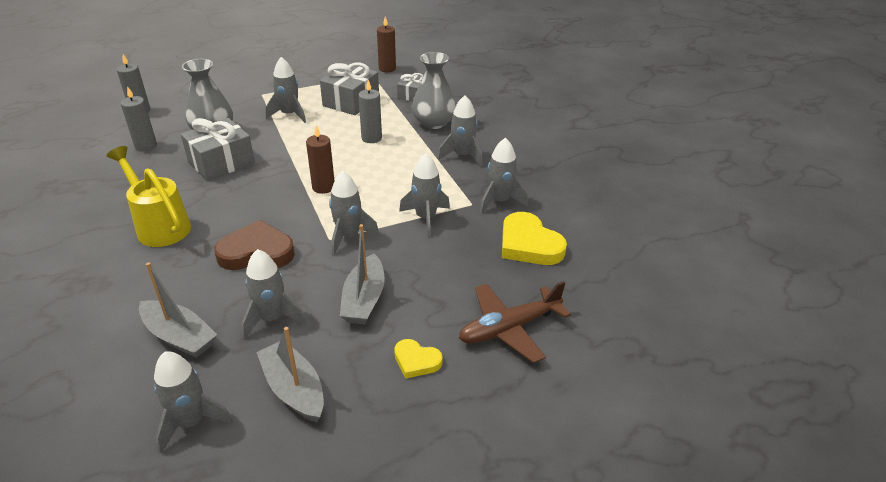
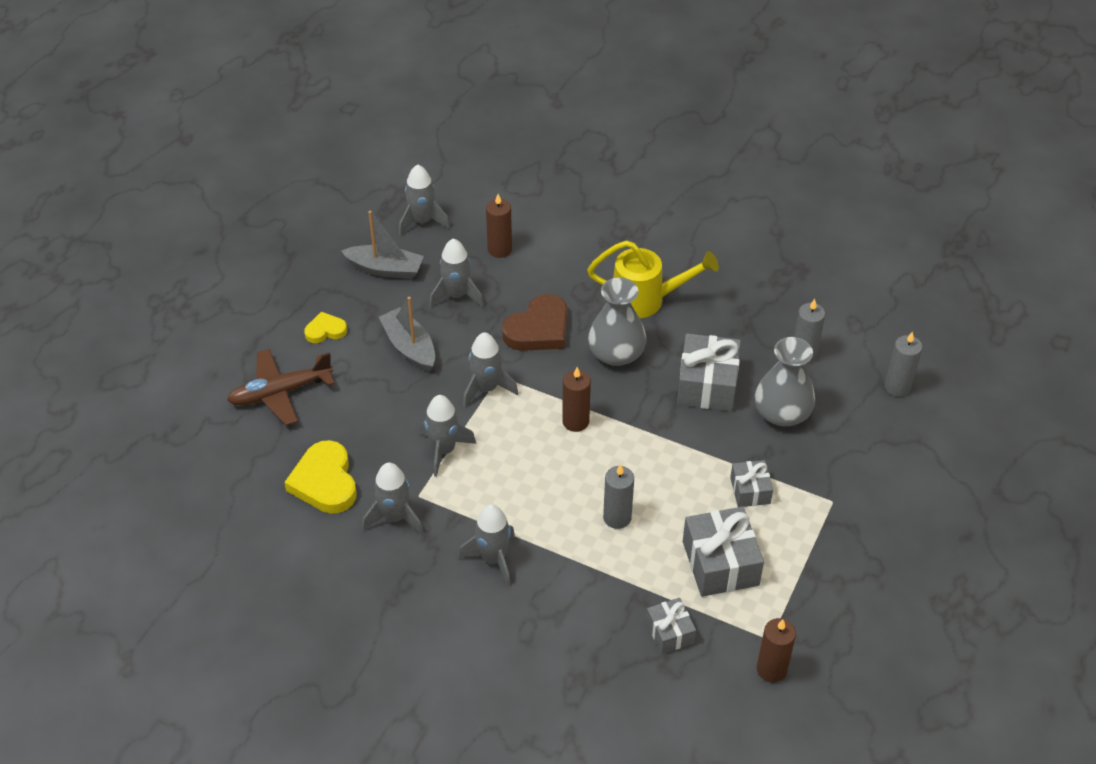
camera: 140 degrees right, 10 degrees up
grey boat [139,262,217,358] -> brown candle [486,194,512,258]
grey rocket [265,57,306,123] -> grey gift [730,460,773,507]
grey vase [412,52,456,129] -> grey vase moved to [588,278,647,366]
brown plane [459,281,571,363] -> brown plane turned 135 degrees counterclockwise [227,349,335,426]
yellow heart [502,212,567,265] -> yellow heart turned 120 degrees counterclockwise [284,440,357,514]

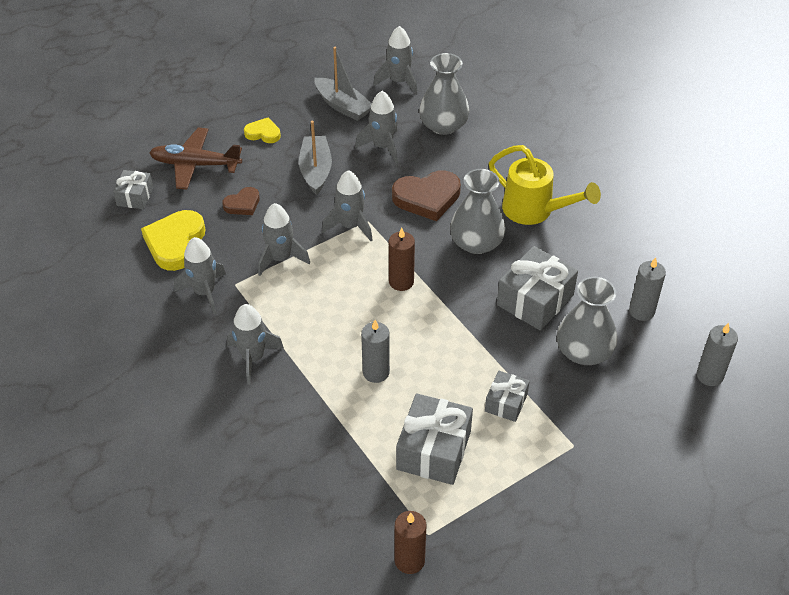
camera: 30 degrees right, 0 degrees up
brown candle [486,194,512,258] -> grey vase [419,53,470,135]
grey gift [646,598,696,654] -> grey gift moved to [113,170,153,209]
none -> brown heart [222,187,260,215]

